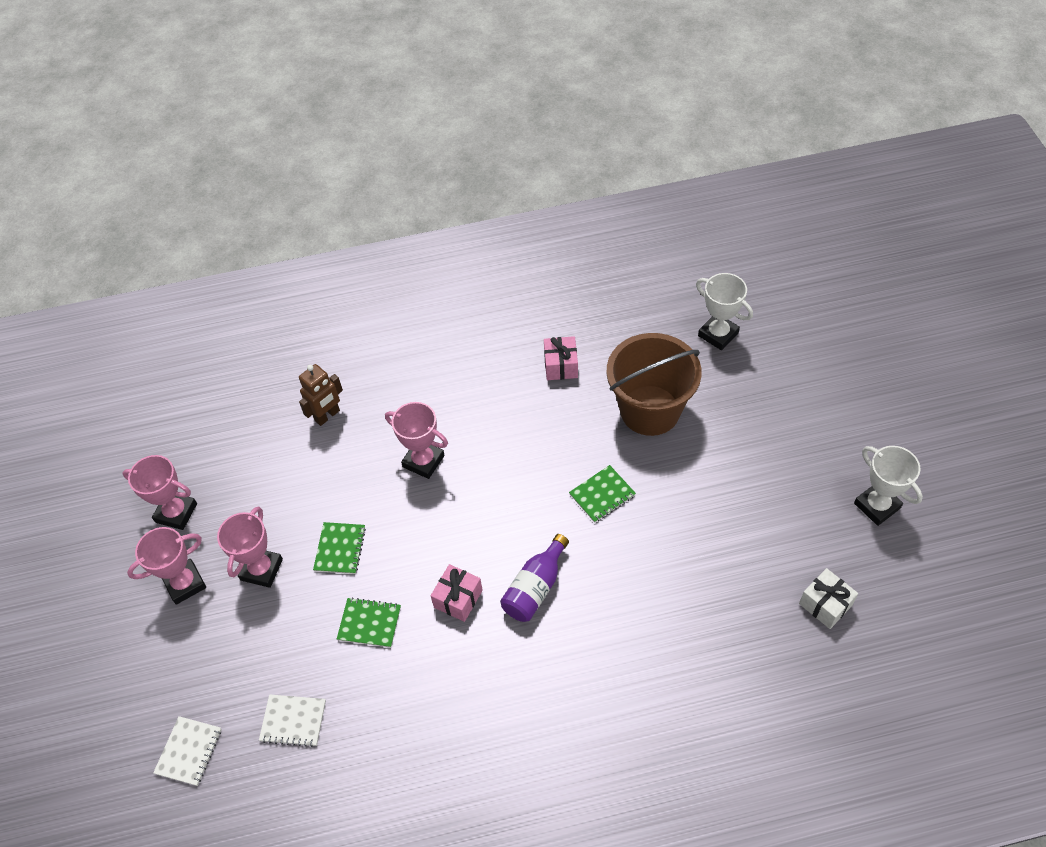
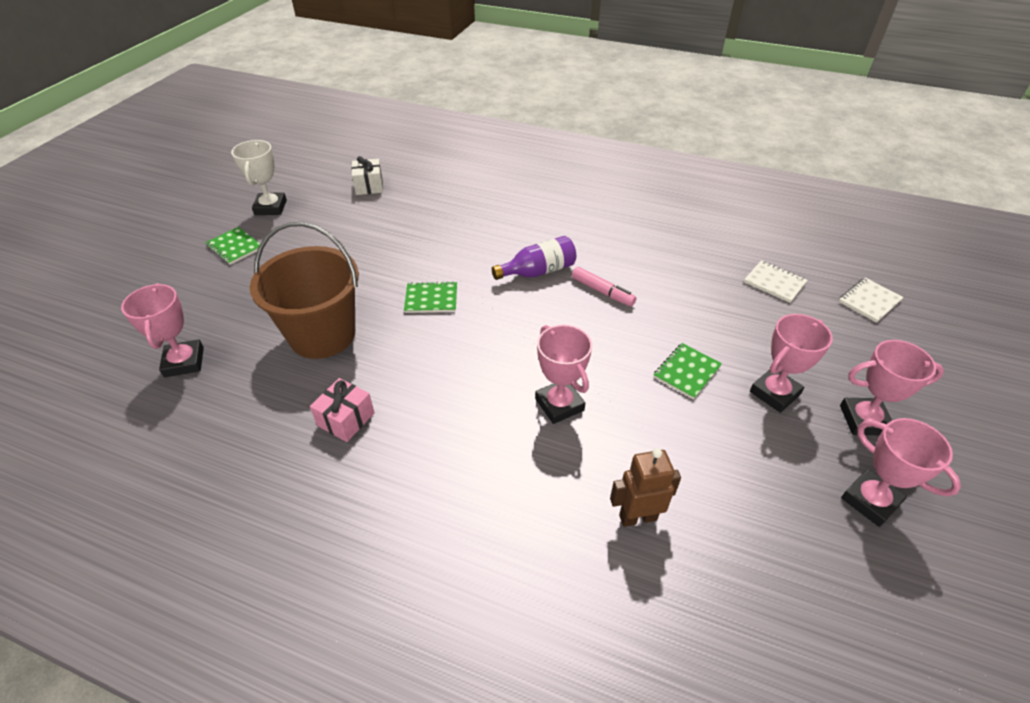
camera: 150 degrees left, 10 degrees down
green notebook [337,597,401,648] -> green notebook moved to [205,227,260,265]
pink gift [431,564,483,622] -> pink marker [572,267,637,306]
white trophy [696,273,753,350] -> pink trophy [121,283,204,377]

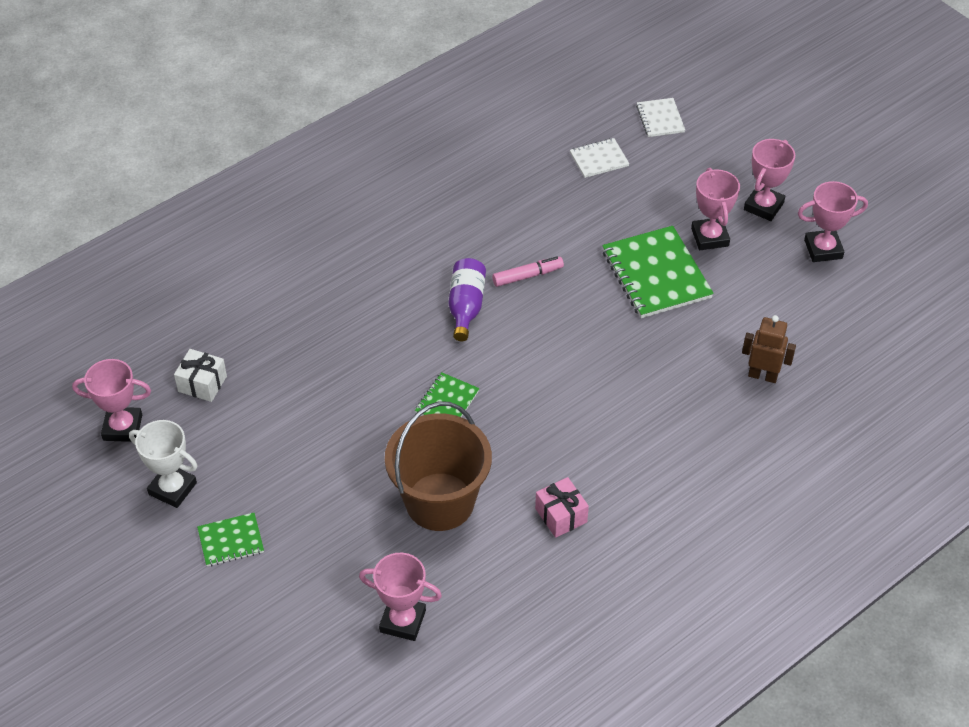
camera: 60 degrees left, 5 degrees up
pink trophy [535,325,592,424] -> pink trophy moved to [72,359,151,442]
brown robot [610,448,681,527] -> brown robot turned 90 degrees clockwise [742,315,796,383]
green notebook [654,343,722,399] -> green notebook [602,226,714,318], size x1.89

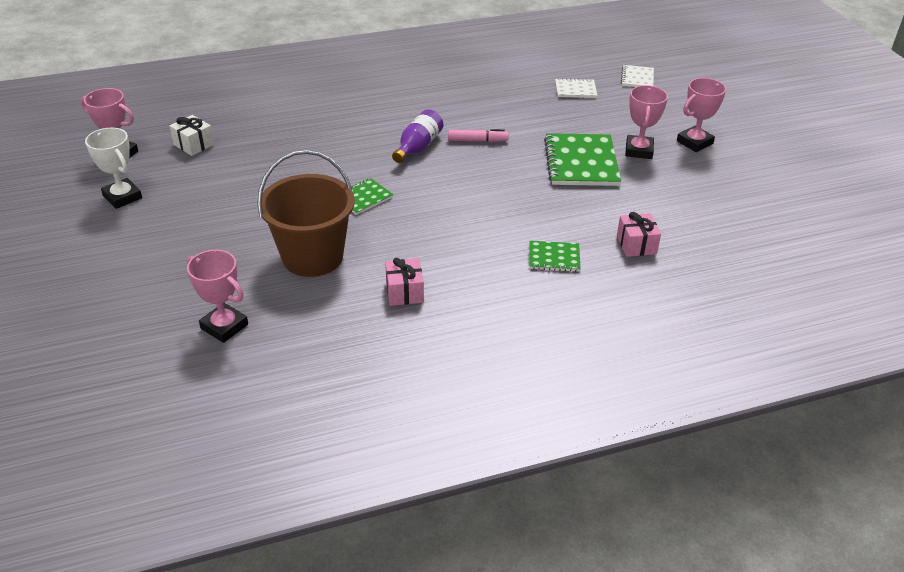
camera: 20 degrees right, 10 degrees down
green notebook [197,513,264,566] -> green notebook moved to [529,241,581,272]
brown robot [742,315,796,383] -> pink gift [617,212,661,257]
pink trophy [798,181,868,262] -> none

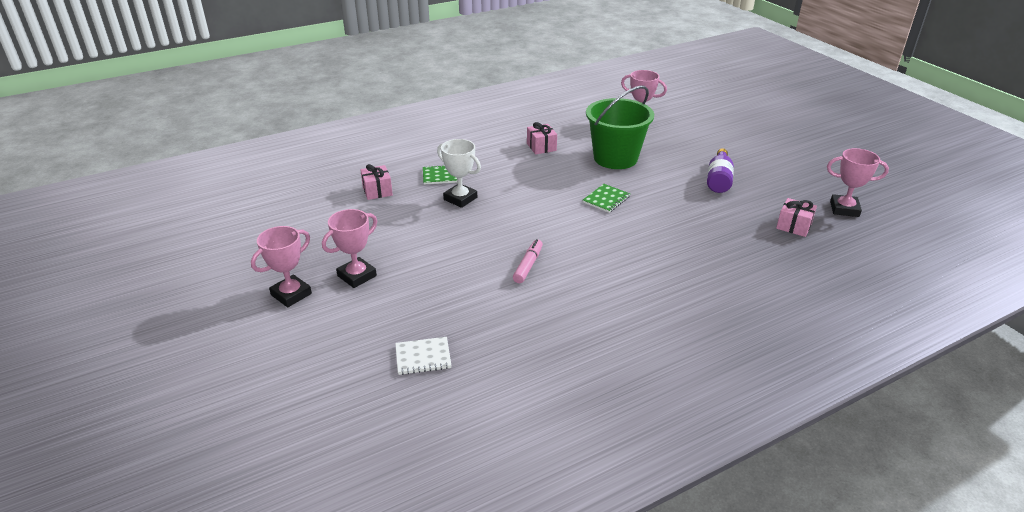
camera: 170 degrees right, 5 degrees down
white trophy [85,128,142,209] -> white trophy moved to [437,139,481,208]
white gift [169,115,214,156] -> pink gift [776,198,817,237]
brown bucket [257,150,355,277] -> green bucket [586,85,654,169]
purple bottle [392,109,443,163] -> purple bottle moved to [707,148,734,193]
pink marker [448,129,509,142] -> pink marker turned 120 degrees clockwise [513,239,543,283]
green notebook [544,133,621,186] -> none
white notebook [621,65,654,87] -> none
pink trophy [625,85,668,159] -> pink trophy turned 45 degrees clockwise [322,209,377,288]

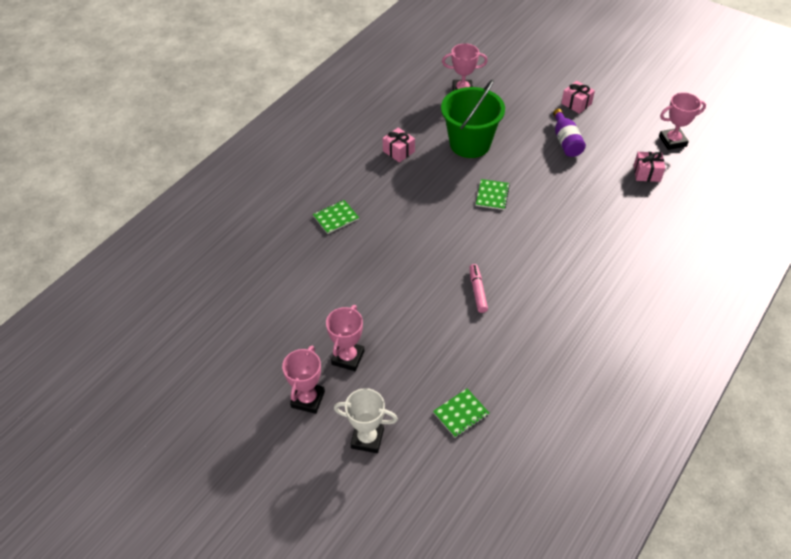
camera: 25 degrees left, 15 degrees up
pink gift [360,164,393,200] -> pink gift moved to [561,81,595,114]
white notebook [395,337,452,375] -> green notebook [433,389,489,438]
white trophy [437,139,481,208] -> white trophy moved to [334,388,398,453]

